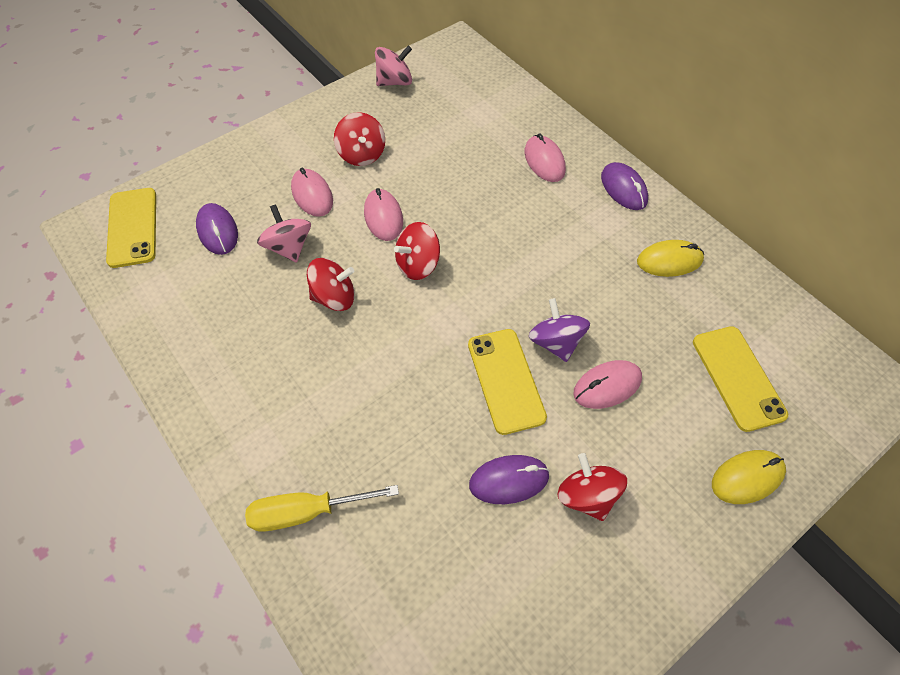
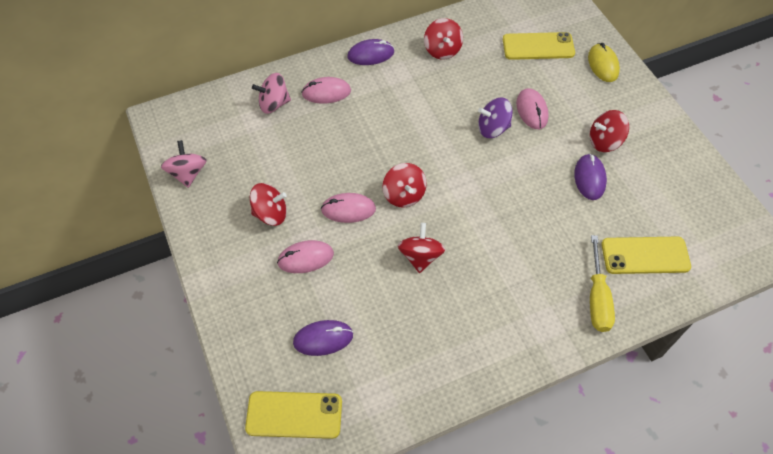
camera: 75 degrees left, 0 degrees up
pink spinning top [257,204,311,263] -> pink spinning top moved to [252,73,291,114]
yellow phone [468,329,547,435] -> yellow phone moved to [601,237,691,274]
yellow mouse [637,240,704,277] -> red spinning top [424,18,463,60]

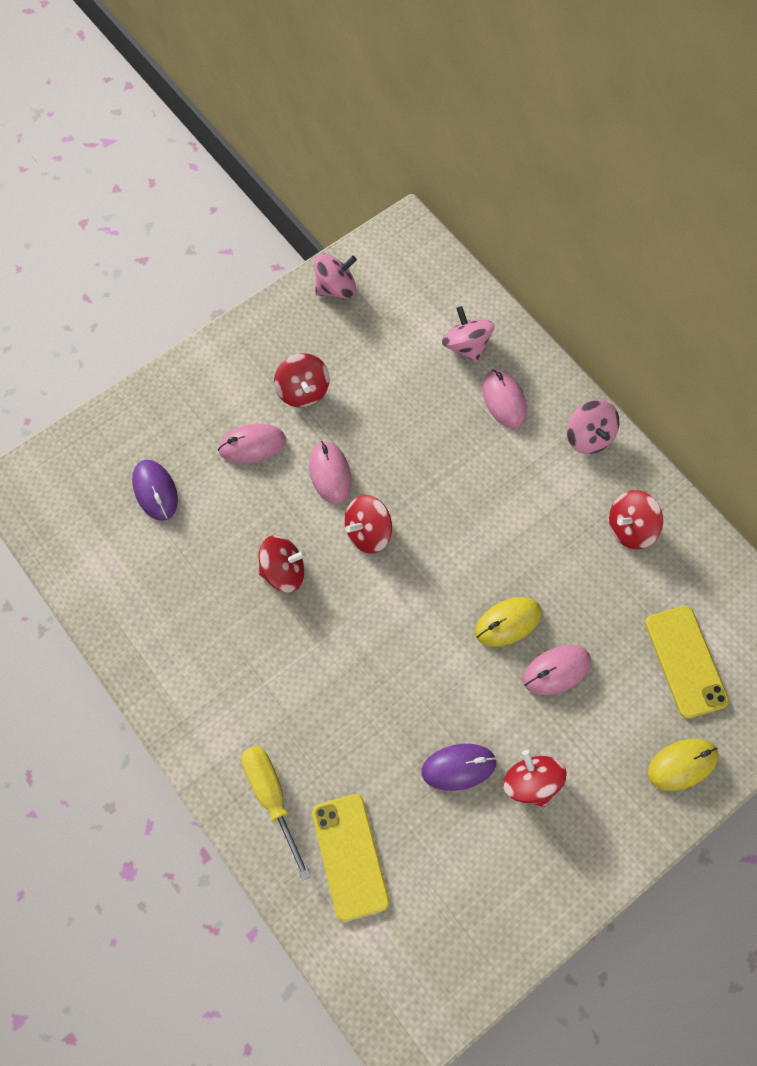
camera: 75 degrees right, 10 degrees up
yellow phone [245,391,342,439] -> none
pink mouse [277,240,334,273] -> pink mouse turned 75 degrees counterclockwise [218,424,286,463]
purple mouse [347,39,394,65] -> pink spinning top [567,400,619,454]
purple spinning top [478,98,513,138] -> yellow mouse [475,597,542,647]
yellow screwdriver [590,235,615,332] -> yellow screwdriver turned 75 degrees clockwise [241,745,311,880]

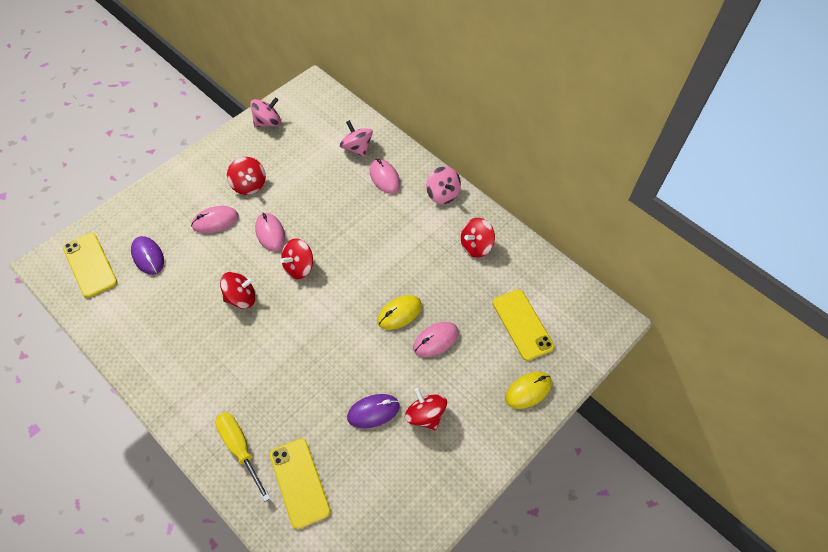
camera: 10 degrees left, 10 degrees down
none -> yellow phone [63,233,117,298]

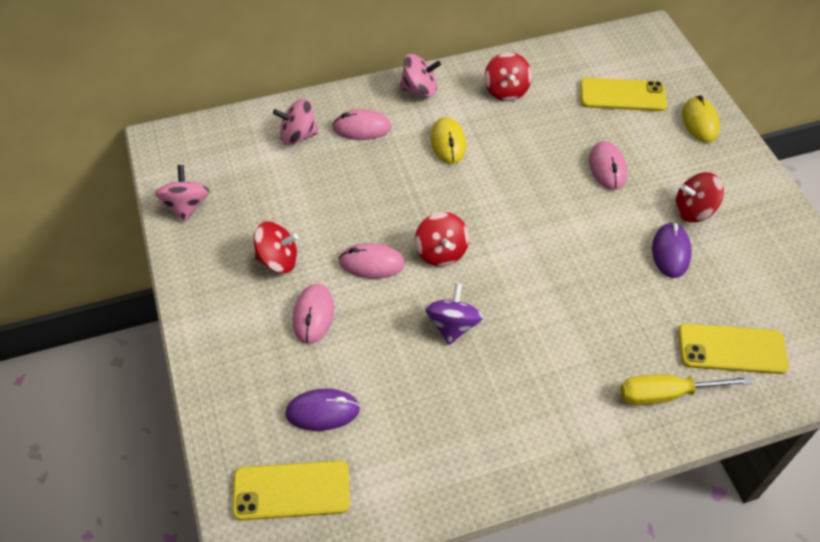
camera: 60 degrees left, 5 degrees down
red spinning top [220,272,256,309] -> purple spinning top [425,283,483,345]
yellow mouse [377,295,422,330] -> yellow mouse moved to [431,117,466,164]

